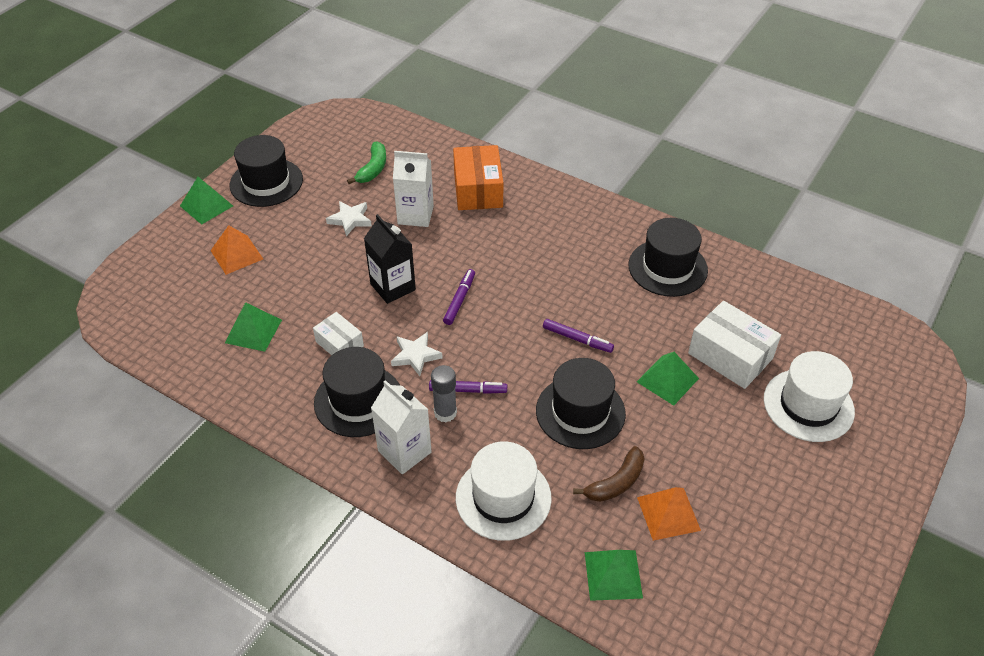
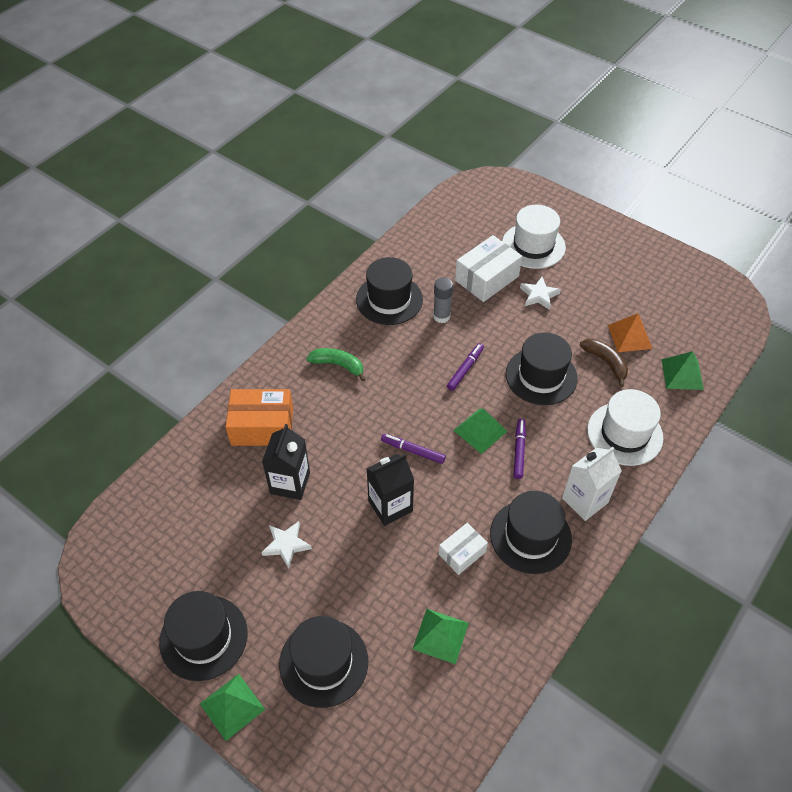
camera: 85 degrees left, 5 degrees up
orange pyramid [210,225,263,275] -> black hat [279,616,368,708]
green banana [347,141,386,184] -> green banana moved to [306,348,366,382]
white star [391,332,443,376] -> white star moved to [520,277,561,310]
white carton [393,151,434,227] -> black carton [262,424,310,500]
grey glue stick [431,365,457,422] -> grey glue stick moved to [433,277,453,323]
green pyramid [637,352,699,406] -> green pyramid moved to [453,409,507,454]

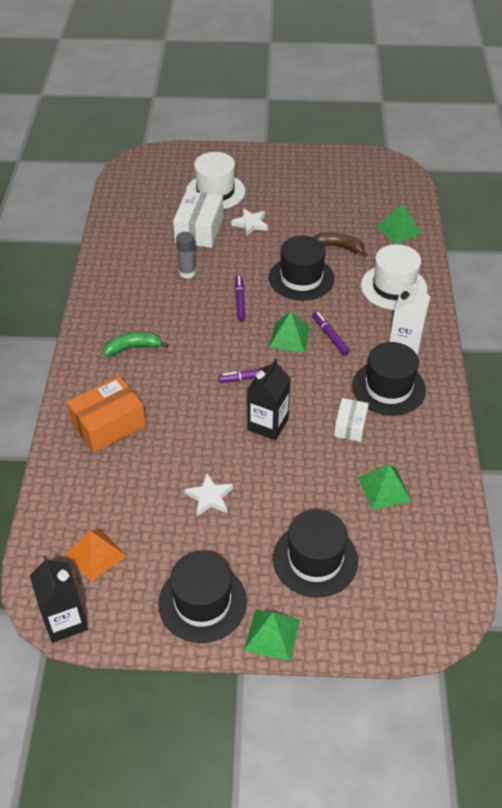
camera: 35 degrees left, 5 degrees down
black carton [262,424,310,500] -> black carton moved to [30,556,88,643]
black hat [356,257,423,325] -> none
orange pyramid [608,313,653,352] -> orange pyramid moved to [65,529,126,582]

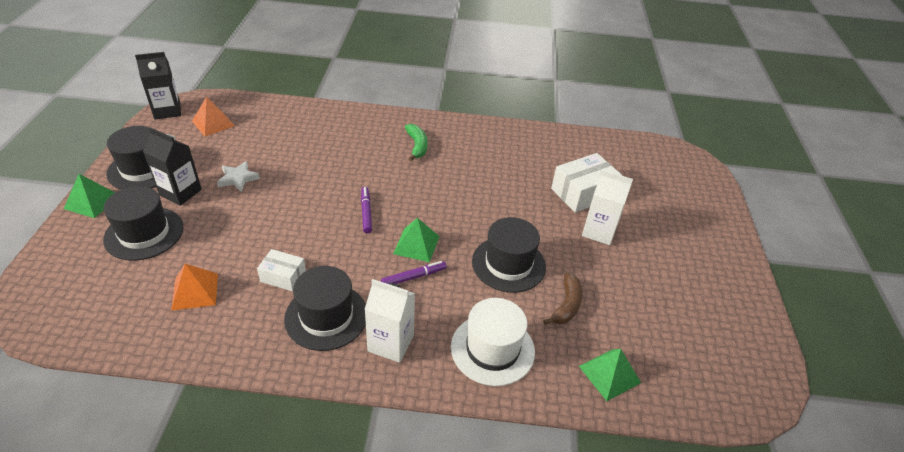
camera: 90 degrees right, 5 degrees down
orange box [67,376,146,452] -> none
white box [173,191,223,248] -> white box turned 45 degrees counterclockwise [551,153,622,213]
grey glue stick [176,232,196,279] -> none
white hat [186,152,245,209] -> none
white star [231,208,268,237] -> white carton [582,170,633,245]
purple marker [235,276,246,321] -> none
black carton [247,358,291,440] -> black carton moved to [143,127,202,206]
green pyramid [358,464,411,510] -> orange pyramid [171,264,218,311]

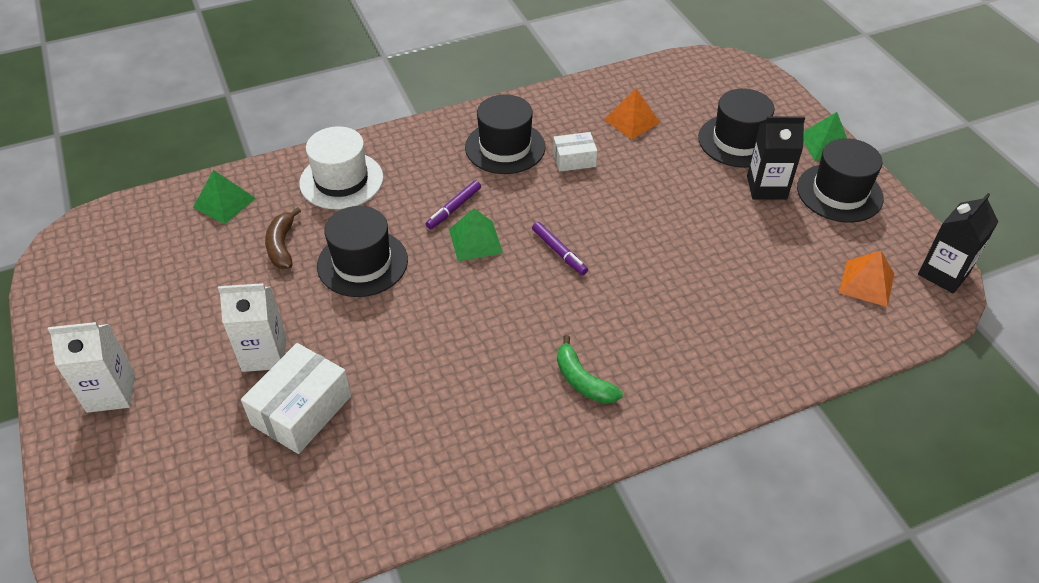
camera: 155 degrees right, 5 degrees up
white star [217,161,260,192] -> none
white carton [364,279,415,363] -> white carton moved to [48,322,135,413]

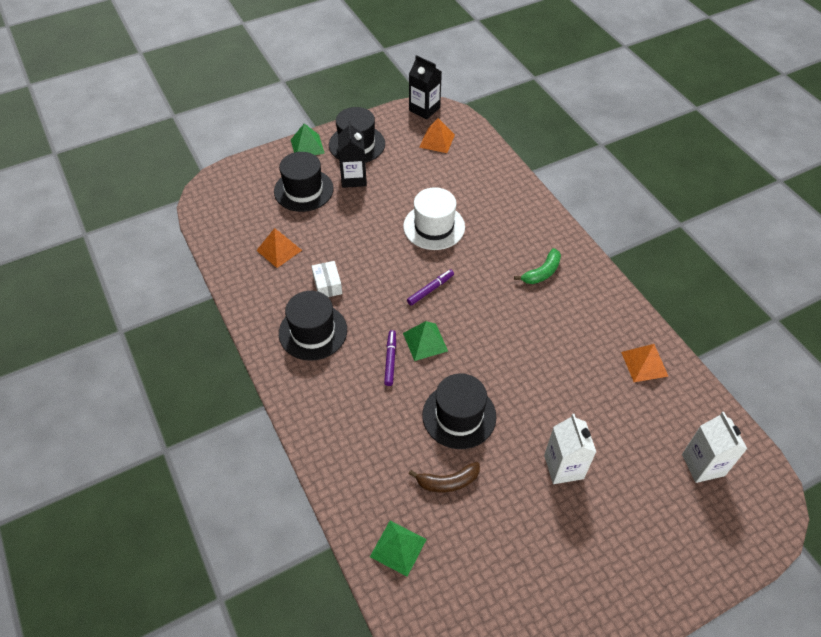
camera: 95 degrees left, 5 degrees up
white carton [48,322,135,413] -> white carton moved to [682,412,747,483]
white box [241,343,351,454] -> none
white hat [299,126,383,209] -> white hat moved to [403,187,465,250]
purple marker [426,180,481,229] -> purple marker turned 120 degrees counterclockwise [384,330,396,386]
none -> orange pyramid [621,344,669,382]

